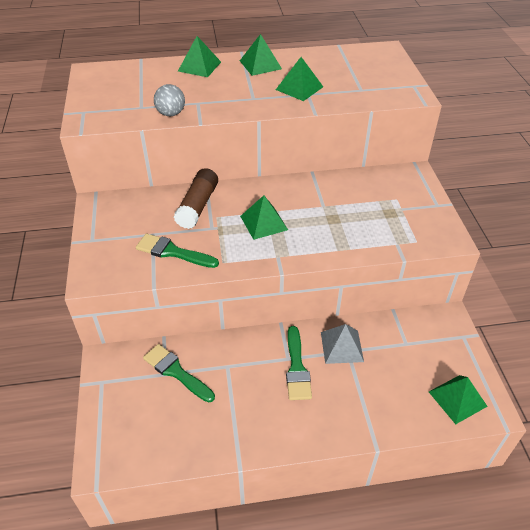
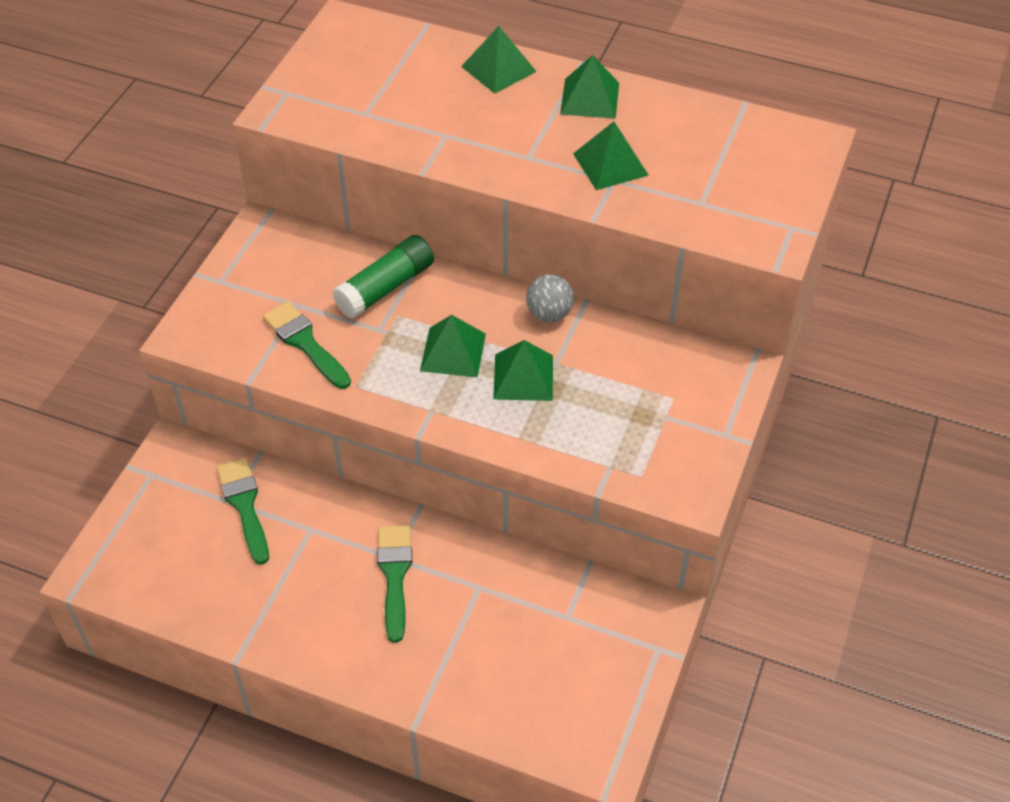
camera: 30 degrees right, 5 degrees up
grey ball [154,84,185,116] -> grey ball moved to [526,274,574,322]
brown glue stick [174,168,218,229] -> green glue stick [332,235,434,319]
green brush [286,326,312,400] -> green brush turned 150 degrees clockwise [377,525,412,643]
grey pyramid [321,324,364,364] -> none
green pyramid [429,375,488,424] -> green pyramid moved to [493,340,553,401]

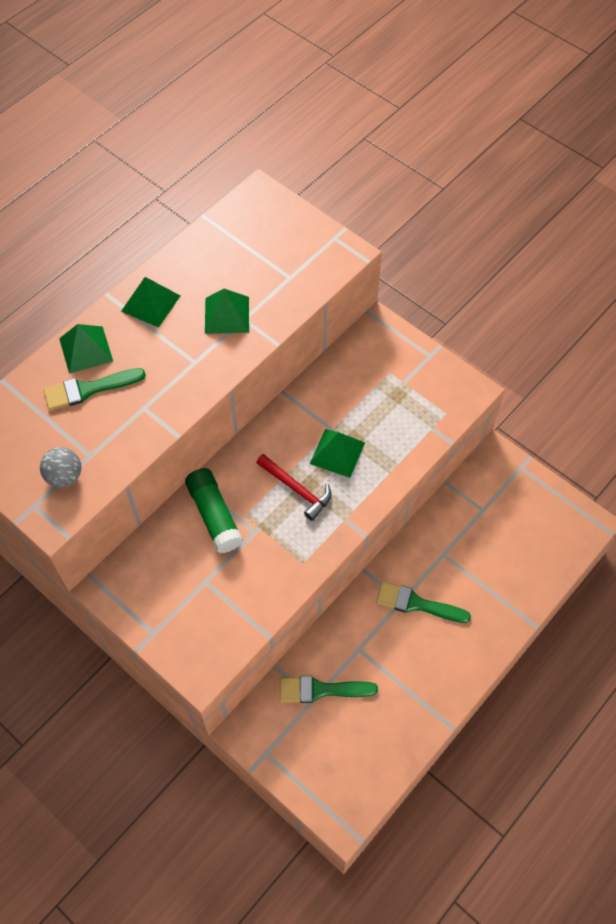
camera: 70 degrees left, 10 degrees up
green brush [263,301,351,389] -> green brush moved to [43,368,146,411]
green pyramid [420,315,486,377] -> red hammer [256,454,331,521]
grey ball [526,274,574,322] -> grey ball moved to [40,447,81,488]

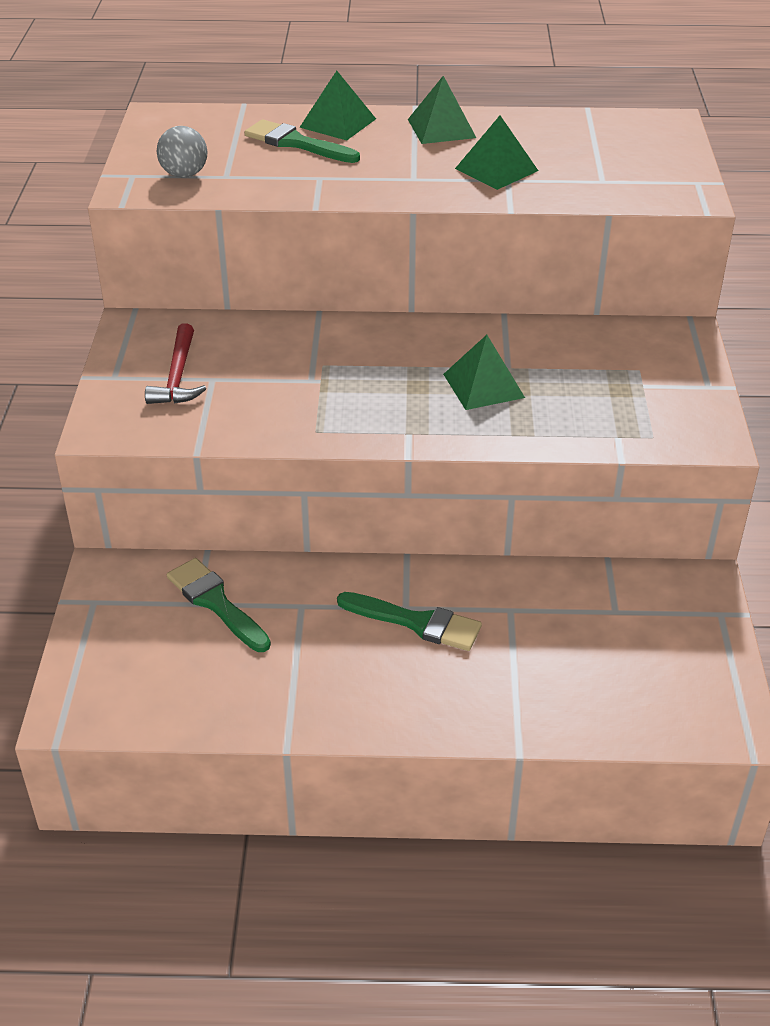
camera: 50 degrees right, 20 degrees down
green glue stick [185,468,243,553] -> none
red hammer [256,454,331,521] -> red hammer moved to [145,323,206,404]
green brush [376,581,471,623] -> green brush turned 135 degrees clockwise [337,592,482,651]

